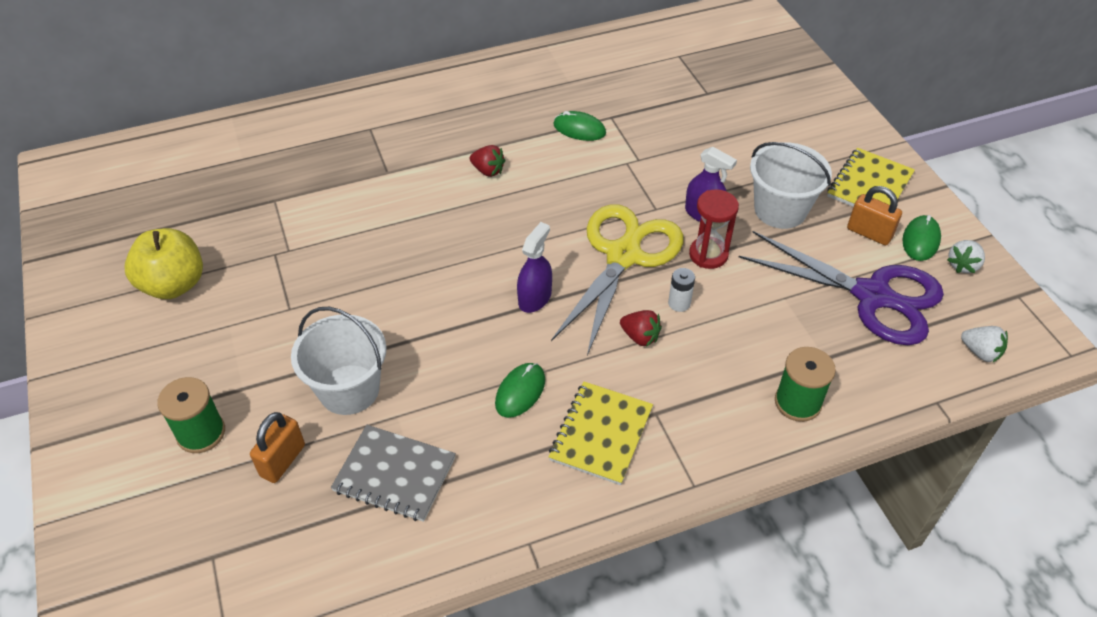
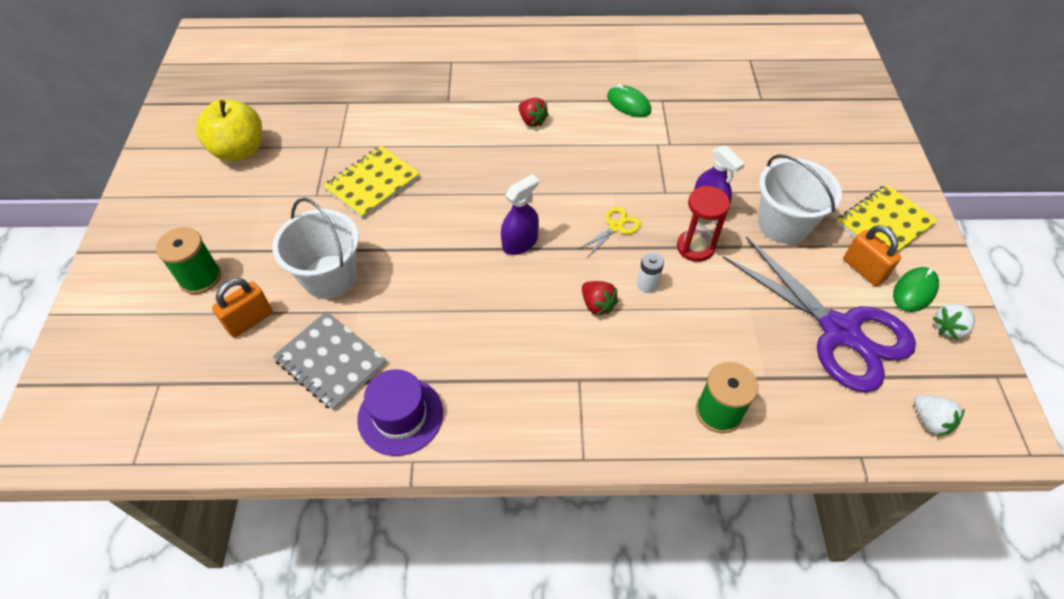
camera: 20 degrees right, 5 degrees up
green mouse [495,363,545,418] -> none
yellow notebook [549,382,653,485] -> yellow notebook moved to [323,146,420,218]
yellow scissors [551,204,684,356] -> yellow scissors [577,207,641,258], size x0.40
none -> purple hat [357,369,443,456]

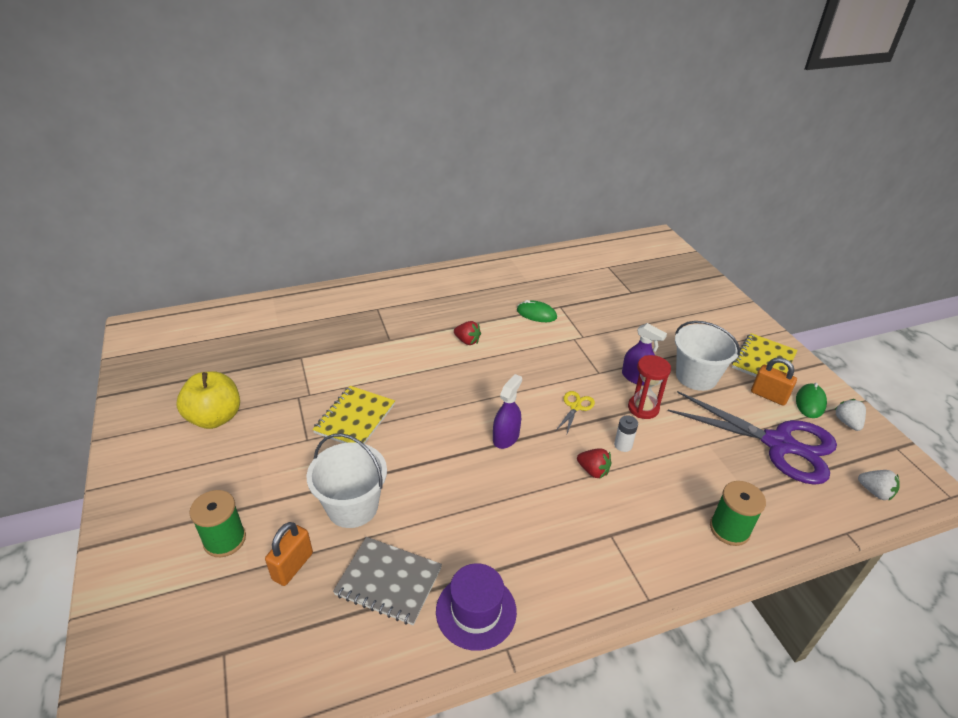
camera: 20 degrees left, 15 degrees down
white strawberry [933,304,975,339] -> white strawberry turned 135 degrees clockwise [834,399,866,431]

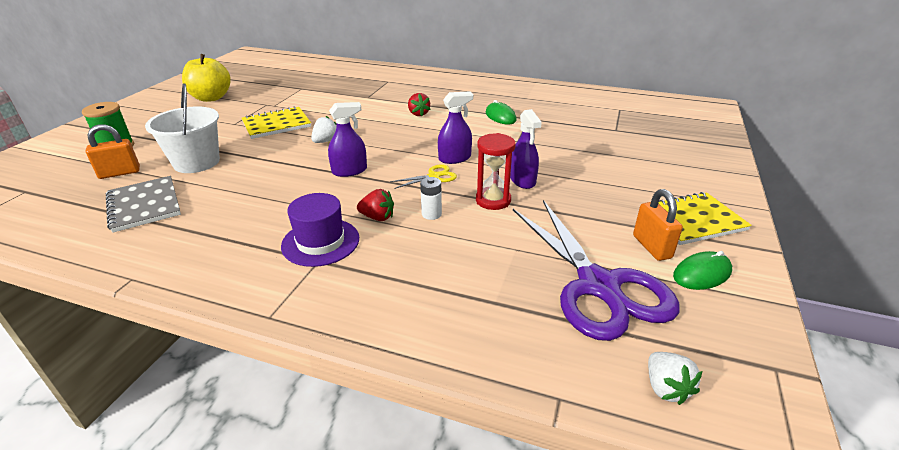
camera: 40 degrees right, 5 degrees down
purple hat [436,563,517,651] -> purple hat moved to [281,193,359,267]
red strawberry [577,448,612,478] -> red strawberry turned 60 degrees counterclockwise [357,189,394,221]
white bucket [675,321,740,391] -> none
green spool [710,481,766,546] -> none
white strawberry [834,399,866,431] -> white strawberry moved to [311,116,337,143]
none -> purple spray bottle [438,92,473,164]

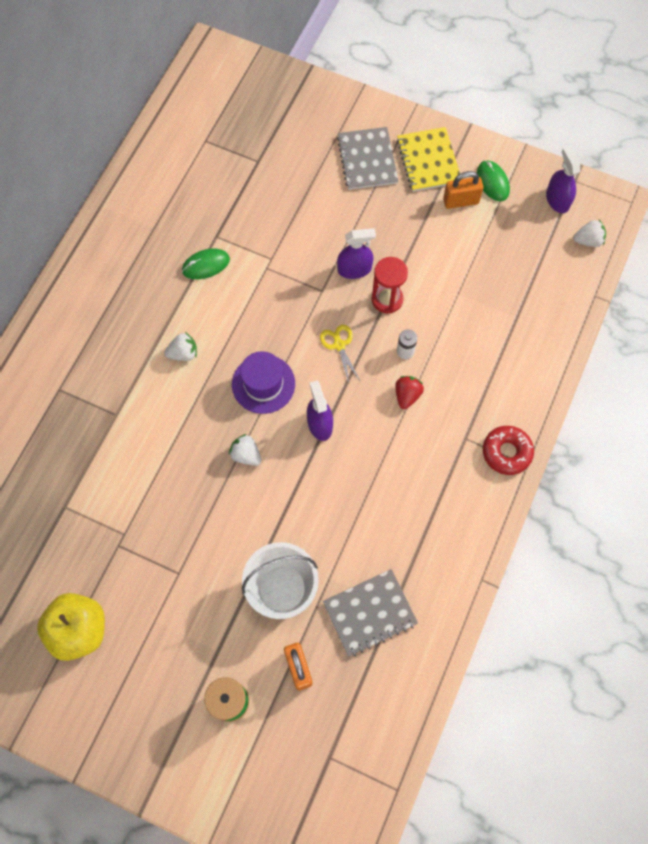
camera: 85 degrees left, 35 degrees up
yellow notebook [242,106,311,139] -> none
purple hat [281,193,359,267] -> purple hat moved to [232,351,295,414]
red strawberry [408,93,431,116] -> white strawberry [164,332,197,361]
purple spray bottle [438,92,473,164] -> purple spray bottle moved to [546,146,580,213]
purple scissors [513,200,680,341] -> none
none -> grey notebook [337,127,398,190]
none -> red donut [483,426,534,475]

